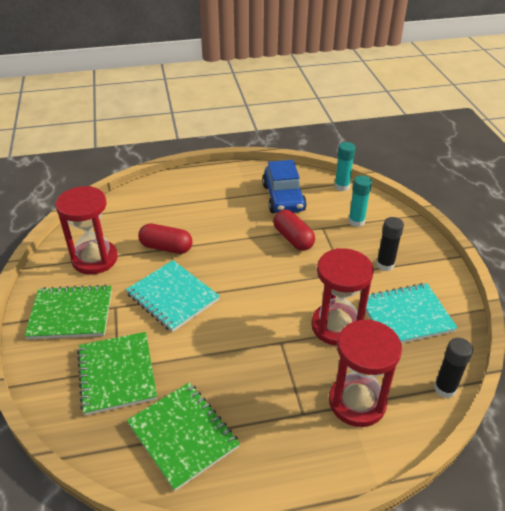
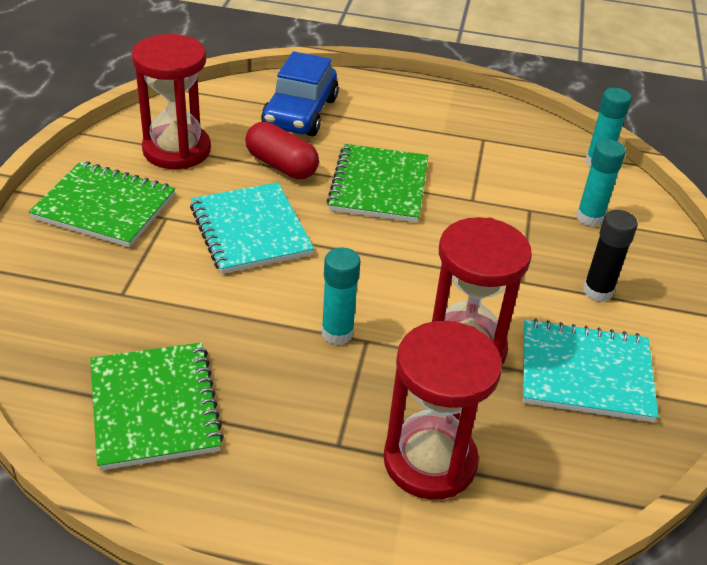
camera: 20 degrees right, 0 degrees up
green notebook [77,332,157,415] -> green notebook moved to [327,144,428,223]
blue car [262,160,307,213] -> blue car moved to [261,51,339,136]
red capsule [273,209,315,251] -> none
black glue stick [434,338,473,398] -> none
none -> turquoise glue stick [321,247,361,345]

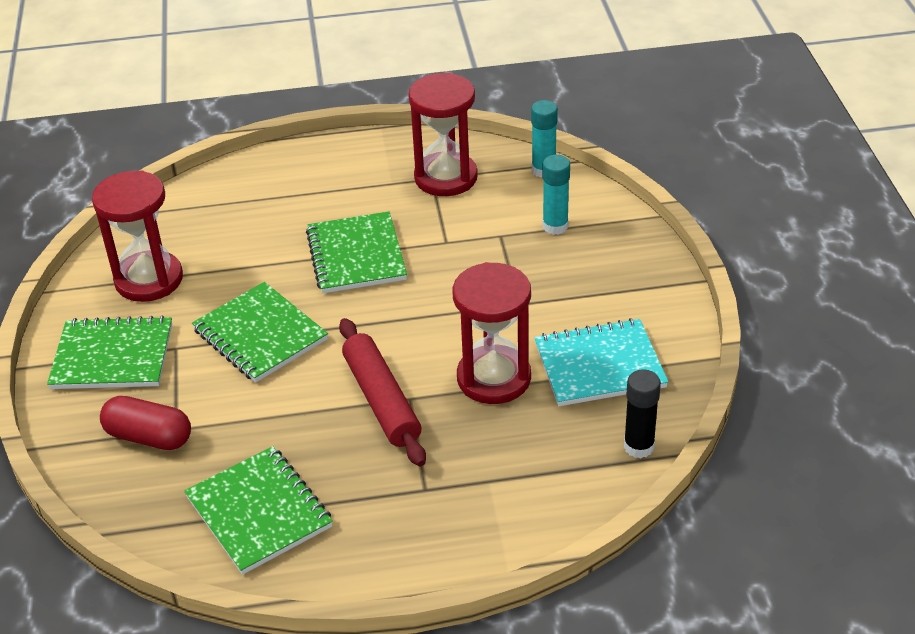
camera: 15 degrees left, 0 degrees up
turquoise notebook [190,182,314,274] -> green notebook [192,282,328,383]
red capsule [246,122,319,179] -> red capsule moved to [100,396,191,450]
blue car [261,51,339,136] -> none
turquoise glue stick [321,247,361,345] -> red rolling pin [339,318,426,466]
red hourglass [383,321,502,500] -> red hourglass moved to [408,73,478,196]
black glue stick [583,210,638,302] -> black glue stick moved to [624,369,661,458]

